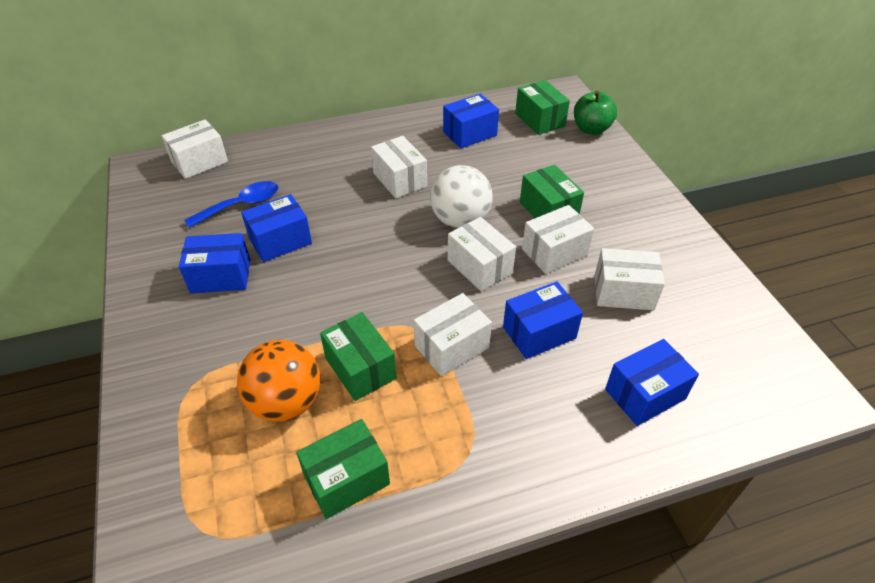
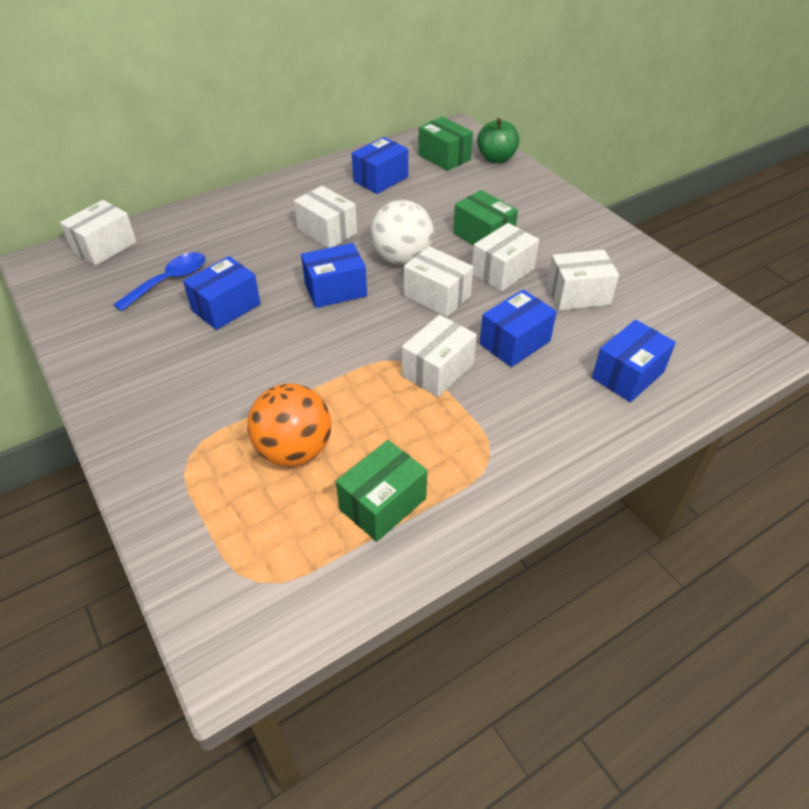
camera: 15 degrees left, 0 degrees up
blue box [179,233,250,293] -> blue box moved to [301,243,367,308]
green box [320,312,397,401] -> none

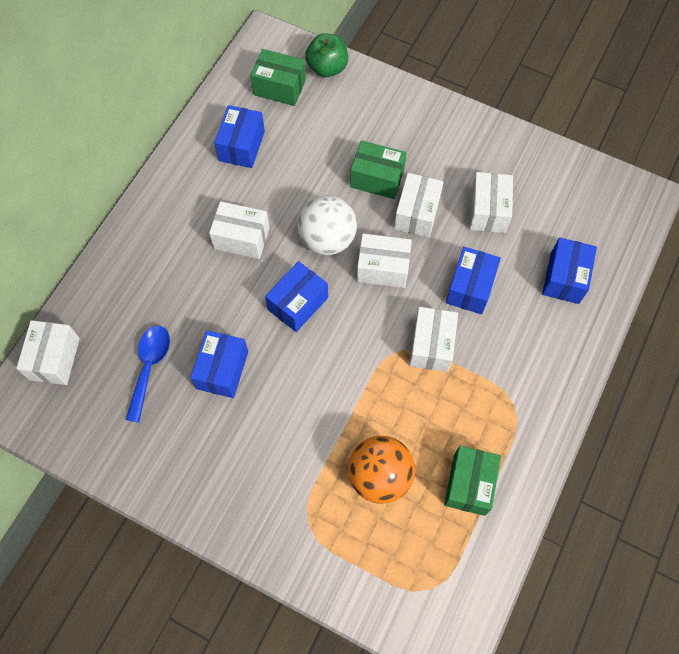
camera: 30 degrees left, 20 degrees up
white box [547,250,619,310] -> white box turned 45 degrees counterclockwise [469,172,513,233]

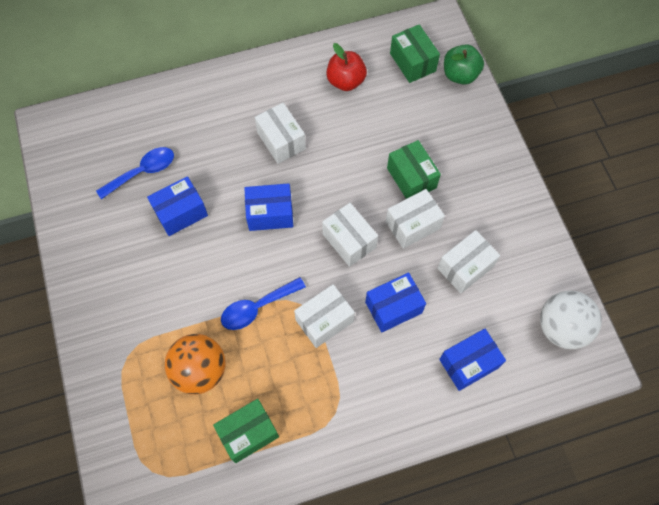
camera: 45 degrees right, 0 degrees up
white box [16,320,80,385] -> none
blue box [214,105,265,168] -> red apple [326,43,367,91]
white ball [298,195,357,255] -> white ball moved to [540,290,602,349]
none -> blue spoon [221,277,306,330]

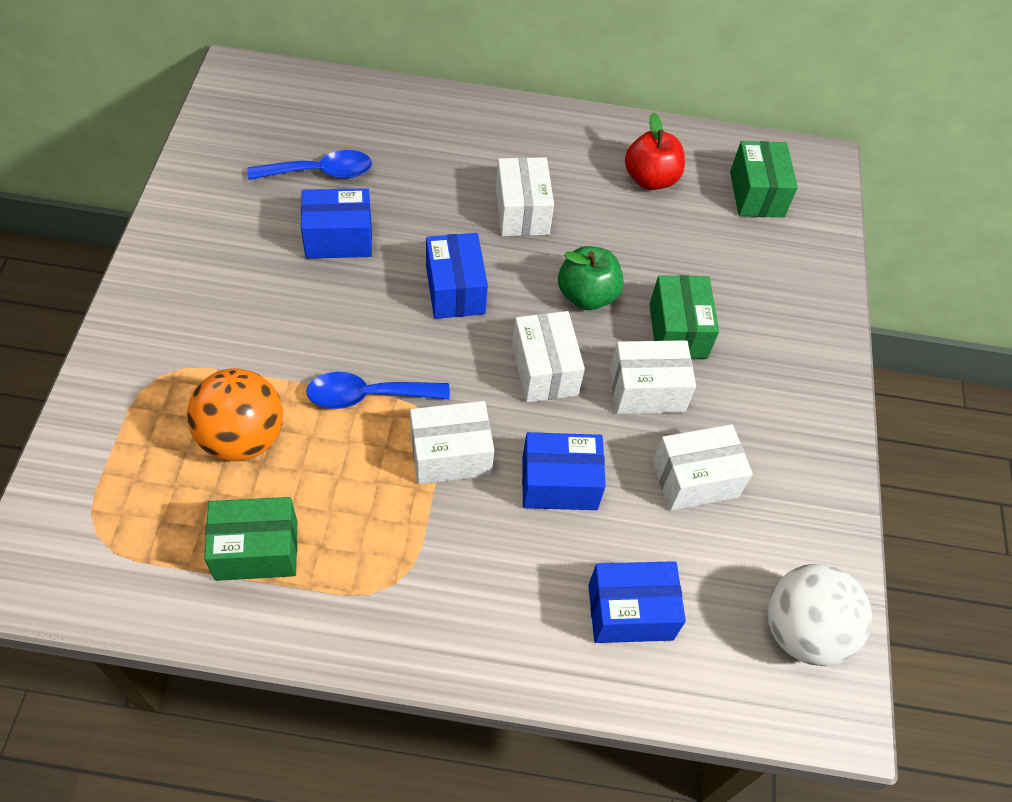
camera: 20 degrees right, 10 degrees down
blue box [244,183,293,231] -> blue box turned 60 degrees clockwise [426,233,488,319]
green apple [444,44,484,85] -> green apple moved to [558,246,624,310]

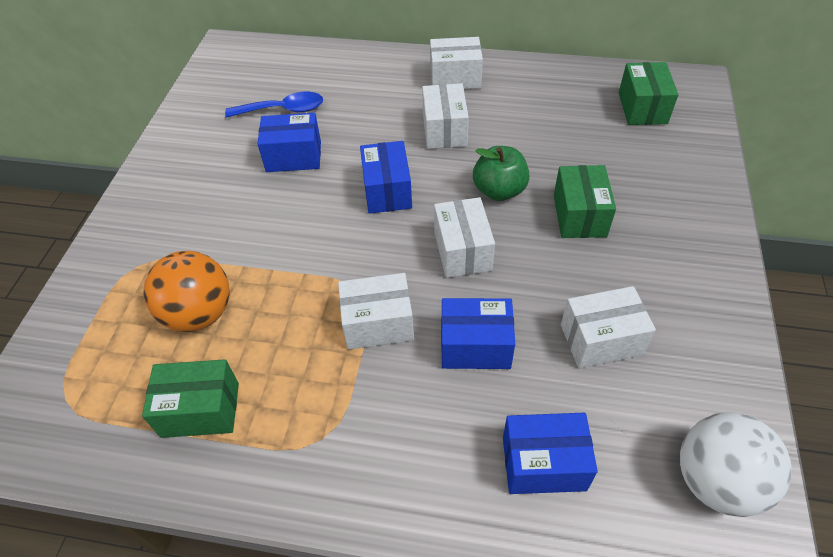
camera: 10 degrees right, 5 degrees down
blue spoon [306,372,450,409] -> none
white box [610,340,696,414] -> white box moved to [430,37,483,89]
red apple [625,113,685,190] -> none

